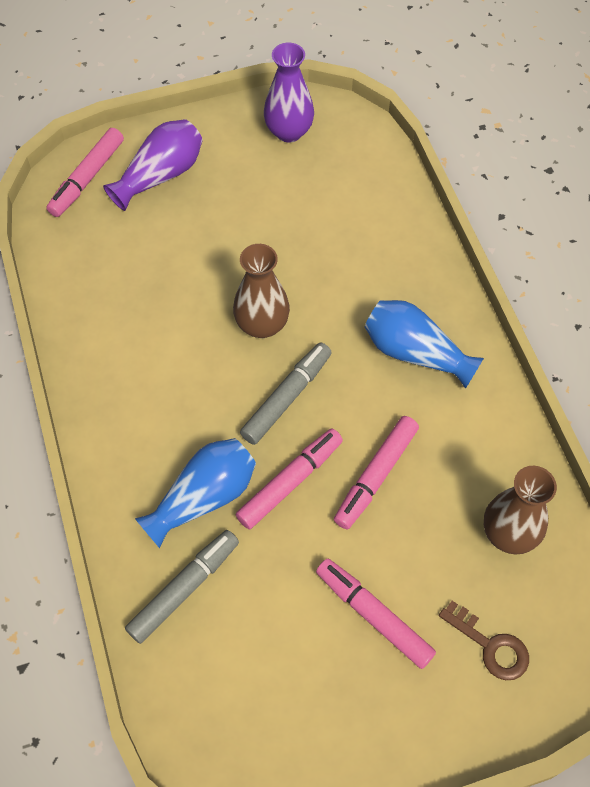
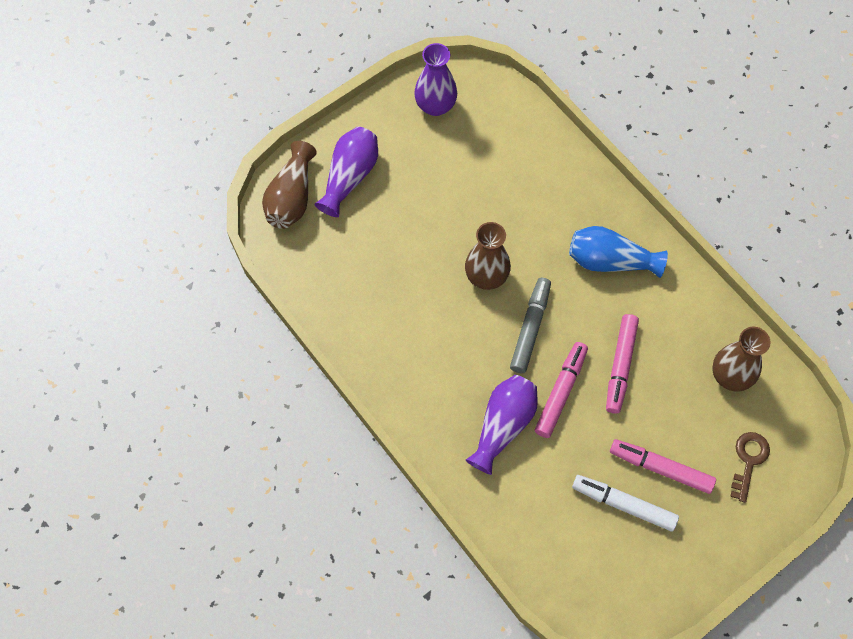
camera: 20 degrees left, 5 degrees up
pink marker [46,128,124,217] -> brown vase [262,141,317,229]
grey marker [125,530,239,644] -> none
blue vase [135,438,256,548] -> purple vase [466,375,538,475]
brown key [439,601,529,680] -> brown key turned 90 degrees counterclockwise [730,432,770,503]
none -> white marker [572,475,679,531]

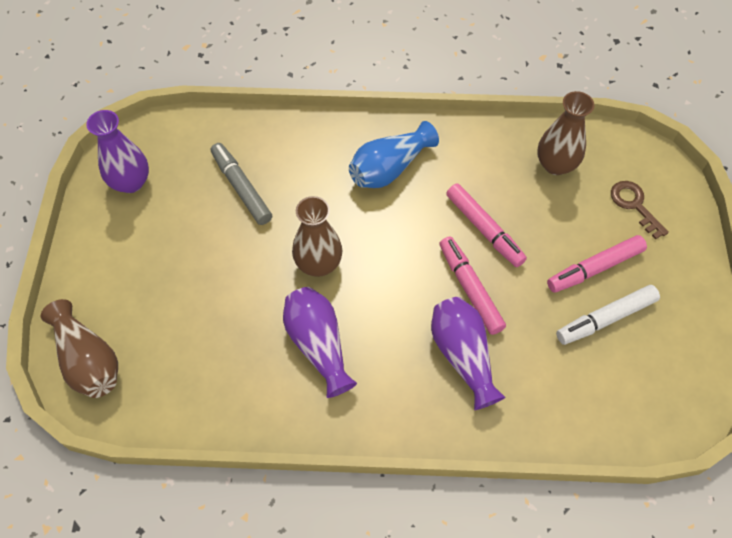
camera: 50 degrees left, 5 degrees down
purple vase [314,127,378,217] -> purple vase moved to [283,287,357,398]
grey marker [510,278,551,373] -> grey marker moved to [211,143,272,225]

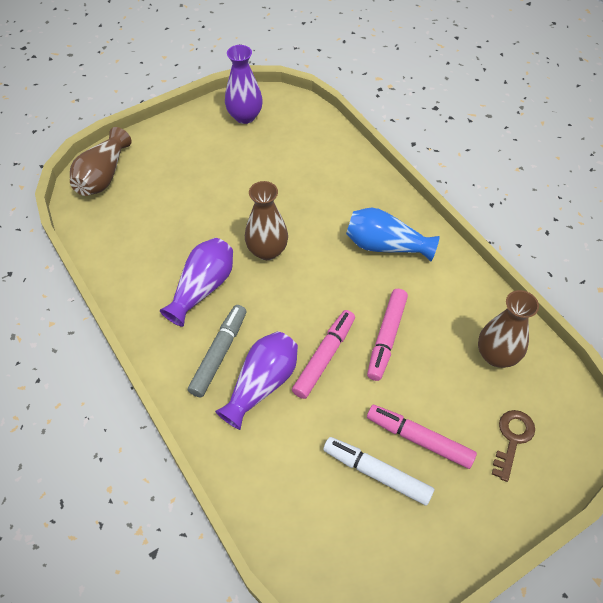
camera: 55 degrees right, 5 degrees down
grey marker [211,143,272,225] -> grey marker moved to [188,305,247,397]

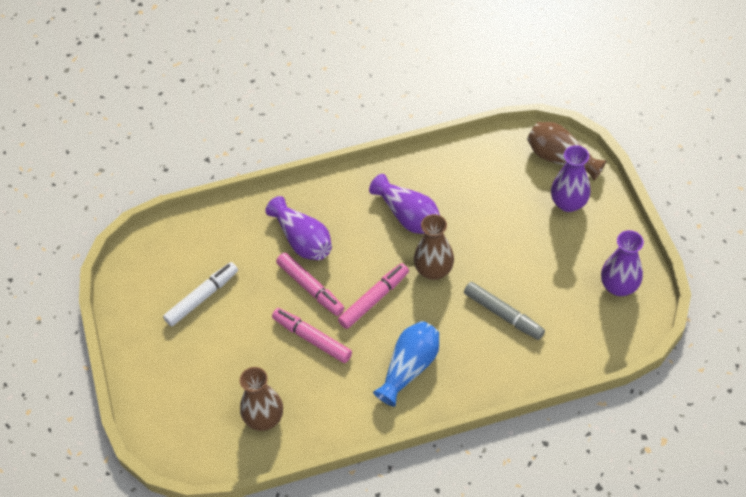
camera: 110 degrees right, 0 degrees up
grey marker [188,305,247,397] -> grey marker moved to [464,282,545,340]
pink marker [367,405,477,469] -> pink marker moved to [338,263,409,329]
brown key [492,410,535,482] -> none
none -> purple vase [551,145,590,212]

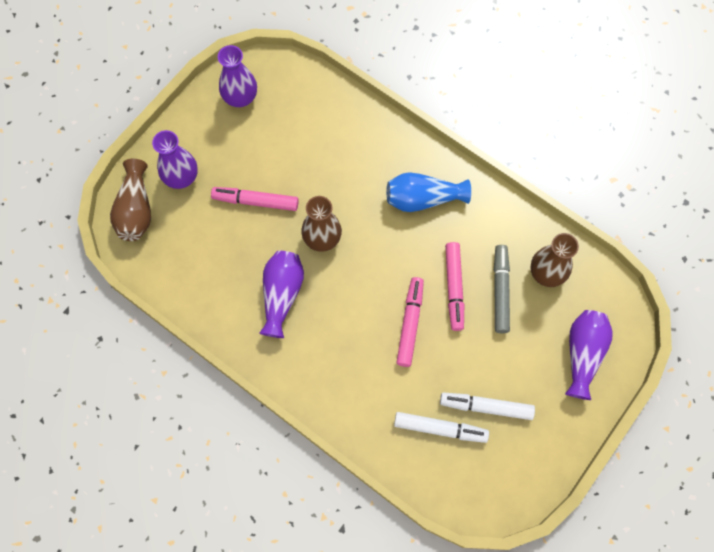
camera: 130 degrees left, 15 degrees up
purple vase [266,196,332,260] -> purple vase moved to [565,310,613,400]
pink marker [338,263,409,329] -> pink marker moved to [211,187,299,211]
grey marker [464,282,545,340] -> grey marker moved to [494,245,510,333]
none -> white marker [394,412,489,443]

